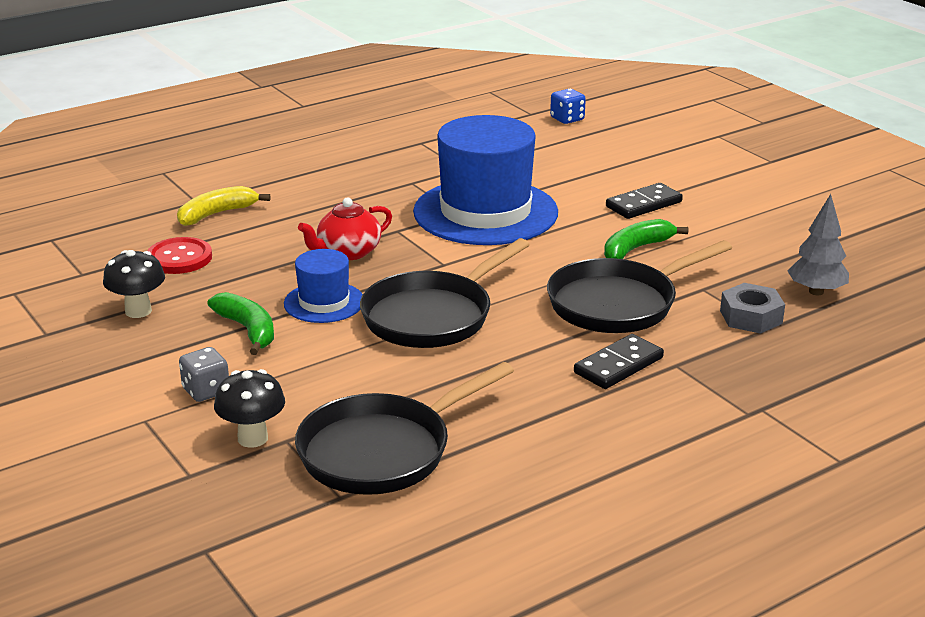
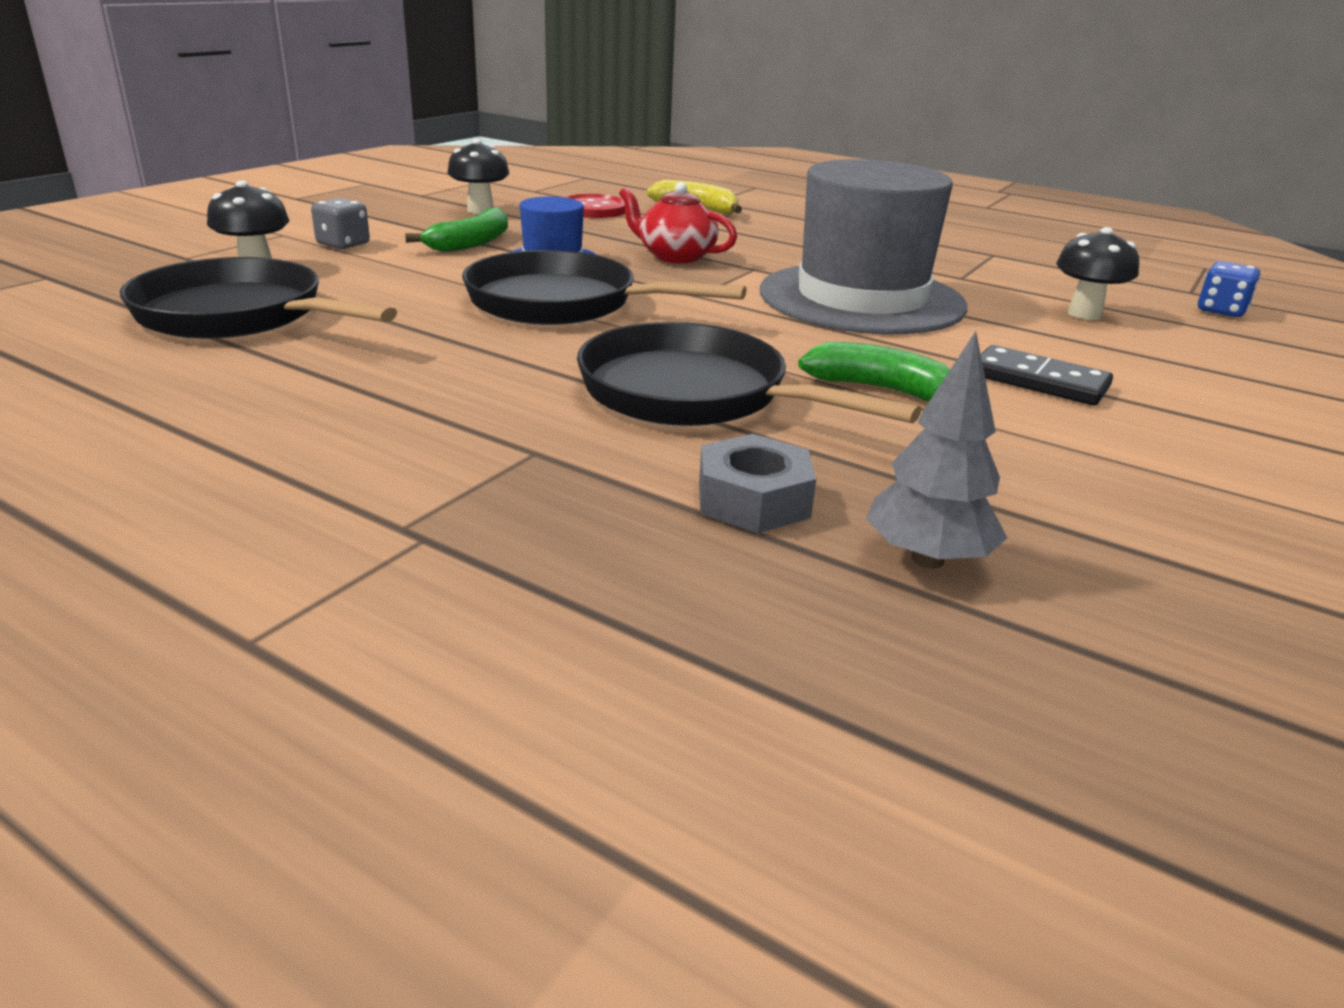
camera: 65 degrees right, 0 degrees up
blue hat [413,115,558,245] -> grey hat [760,159,967,334]
black domino [574,334,664,389] -> none
none -> black mushroom [1056,227,1139,320]

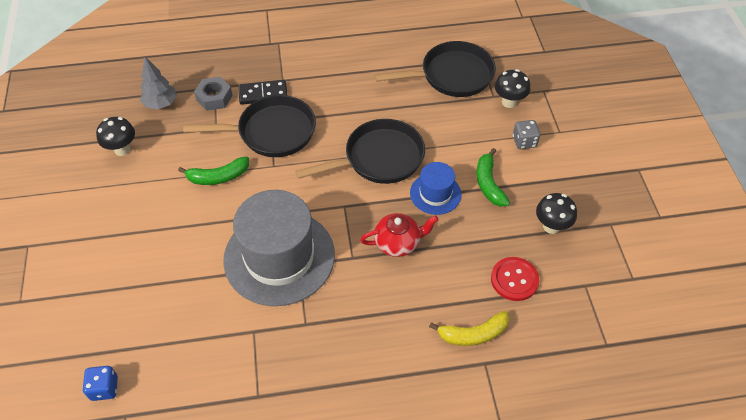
camera: 140 degrees right, 25 degrees up
black domino [981,345,1113,405] -> black domino moved to [238,80,287,105]
black mushroom [1056,227,1139,320] -> black mushroom moved to [96,117,135,156]

